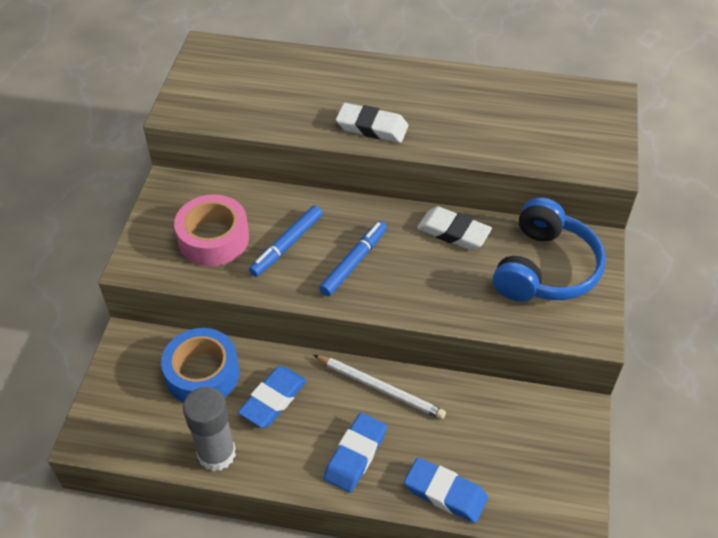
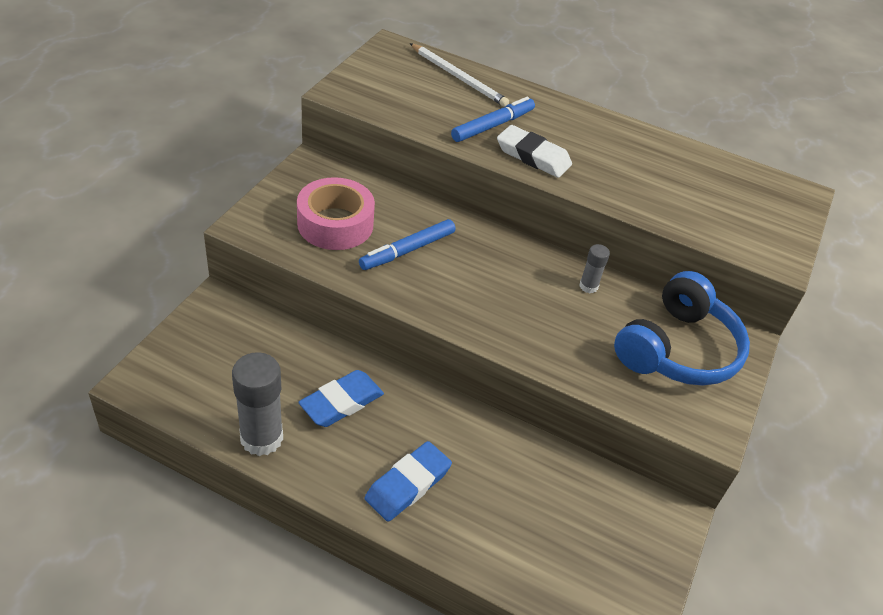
camera: 10 degrees right, 5 degrees down
blue tape [161,328,239,403] -> none
white pencil [314,355,446,419] -> white pencil moved to [410,43,509,107]
blue marker [319,221,387,296] -> blue marker moved to [451,97,535,142]
blue eraser [404,458,488,523] -> none
white eraser [417,206,492,250] -> grey glue stick [579,244,610,293]

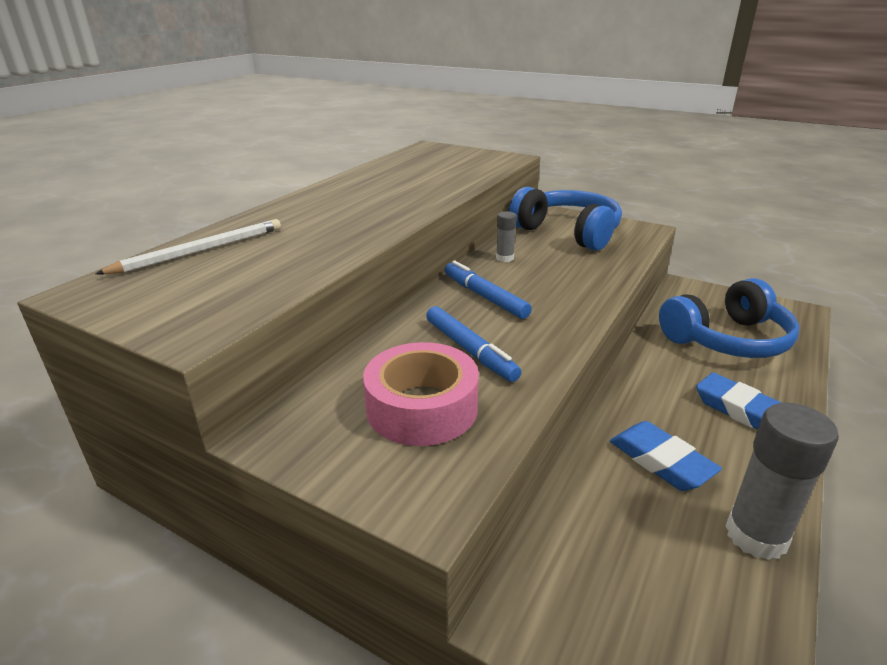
camera: 80 degrees left, 15 degrees down
blue marker [451,97,535,142] -> blue marker moved to [445,261,532,319]
white eraser [497,125,572,178] -> none
none -> blue headphones [659,278,799,358]

